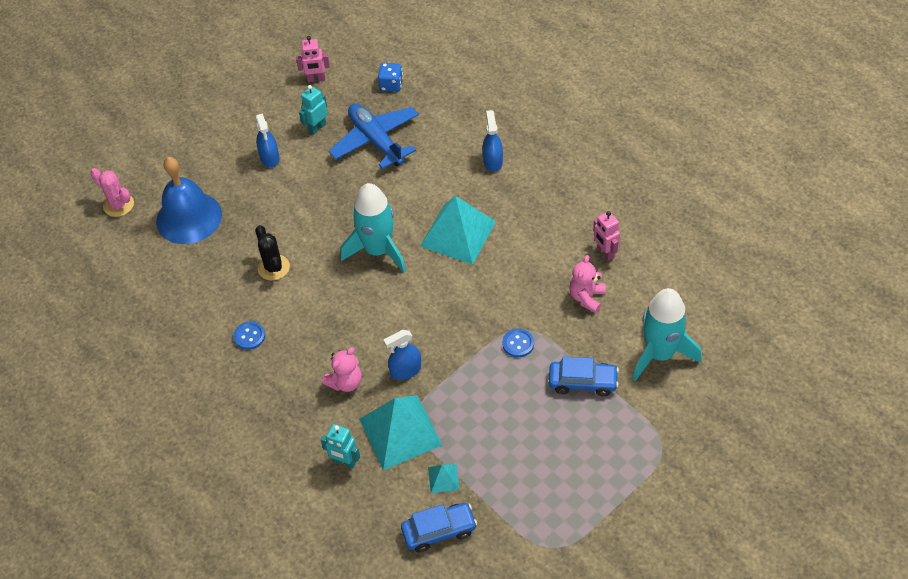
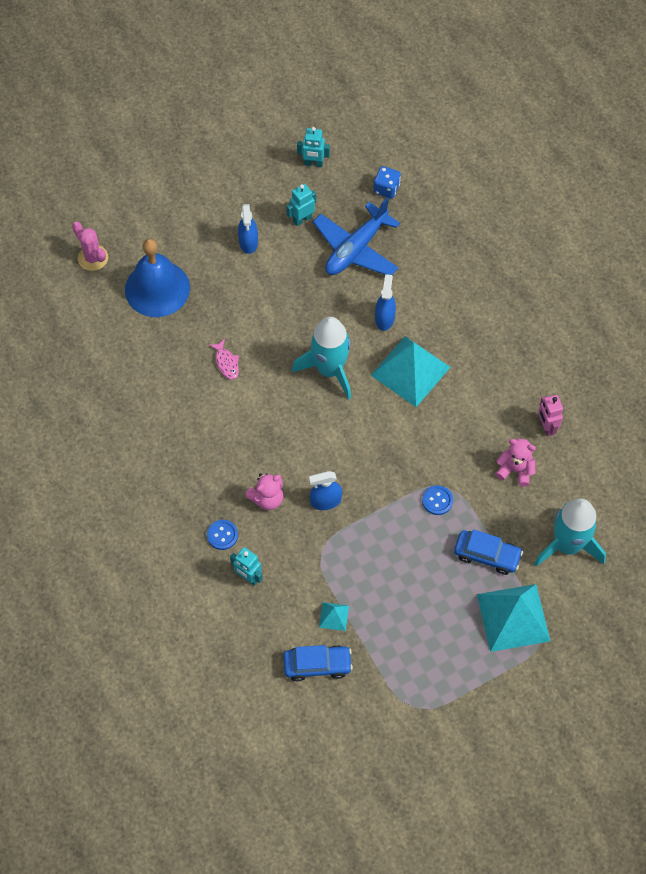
camera: 10 degrees right, 10 degrees up
blue button [233,321,265,350] -> blue button moved to [207,520,238,550]
black cactus [255,225,290,281] -> pink fish [209,339,239,380]
pink robot [296,36,330,82] -> turquoise robot [297,127,330,167]
blue plane [329,104,419,169] -> blue plane turned 120 degrees counterclockwise [313,198,400,275]
turquoise pyramid [359,395,442,470] -> turquoise pyramid moved to [477,584,550,652]
blue spray bottle [483,110,503,172] -> blue spray bottle moved to [375,274,396,331]
pink teddy bear [569,255,606,313] -> pink teddy bear turned 75 degrees clockwise [496,439,536,487]

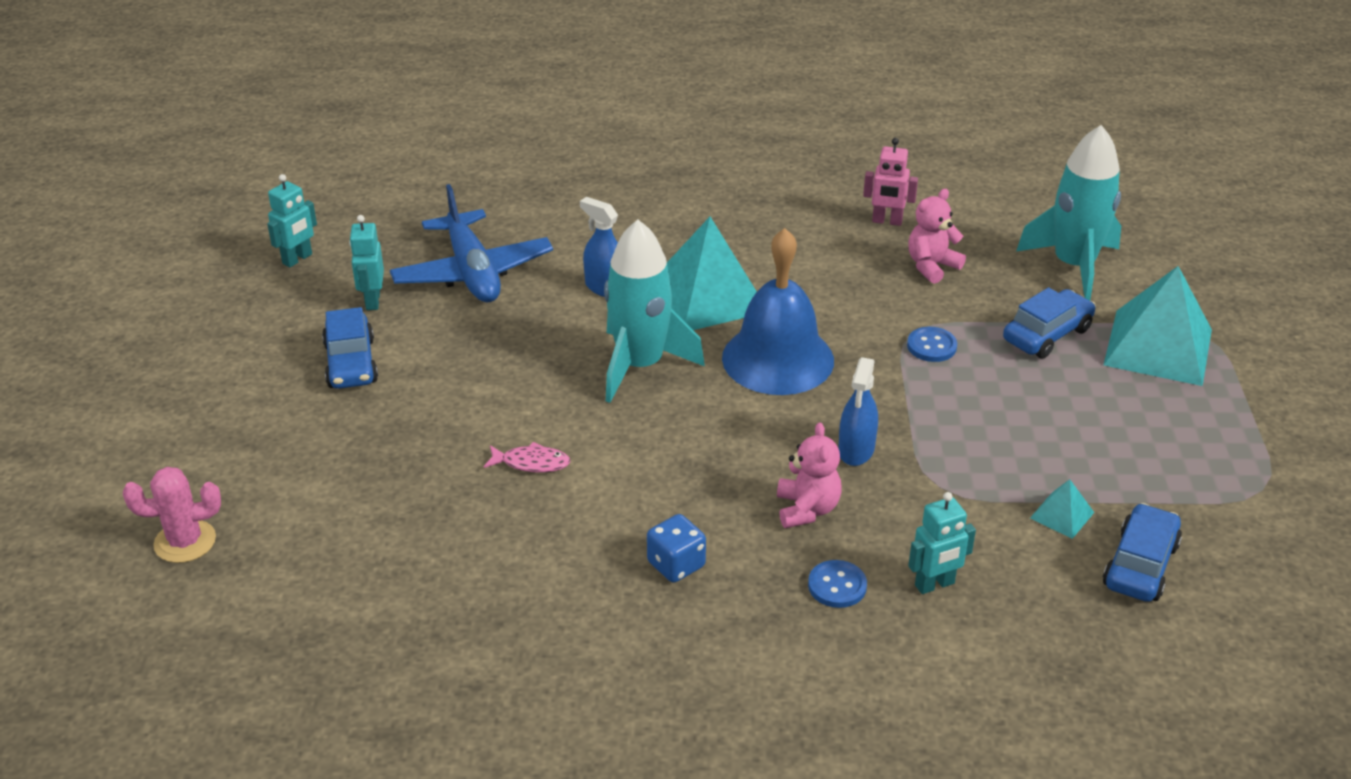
camera: 60 degrees left, 25 degrees down
blue bell [125,239,190,317] -> blue bell moved to [722,228,834,395]
blue spray bottle [238,204,258,254] -> blue car [322,307,378,389]
blue dice [373,166,401,199] -> blue dice moved to [647,514,706,583]

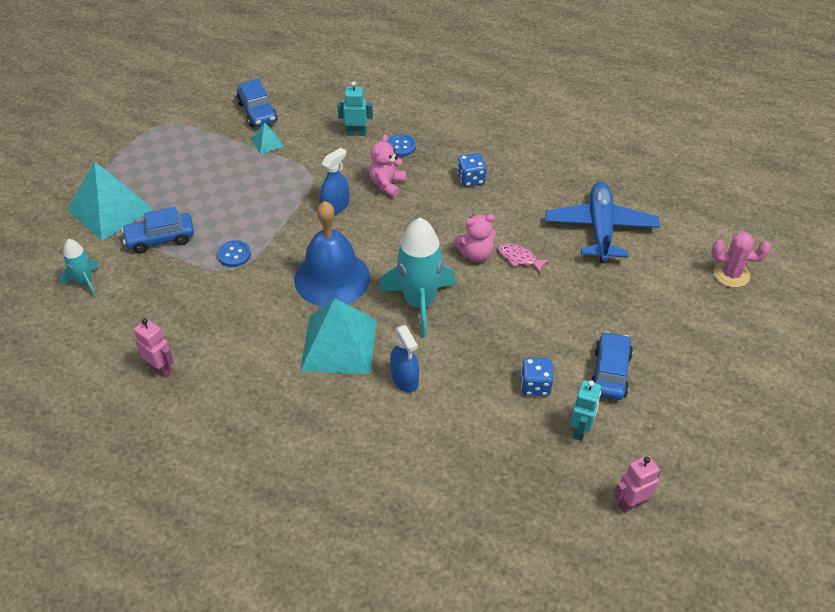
camera: 155 degrees left, 10 degrees up
turquoise robot [267,174,317,267] -> pink robot [614,455,661,513]
blue plane [390,184,553,302] -> blue plane moved to [545,182,660,263]
pink teddy bear [908,189,966,284] -> pink teddy bear moved to [454,214,496,262]
turquoise rocket [1016,125,1121,301] -> turquoise rocket [60,239,99,296], size x0.53
blue car [1103,503,1182,602] -> blue car turned 75 degrees counterclockwise [236,79,278,127]
none -> blue dice [521,358,553,396]

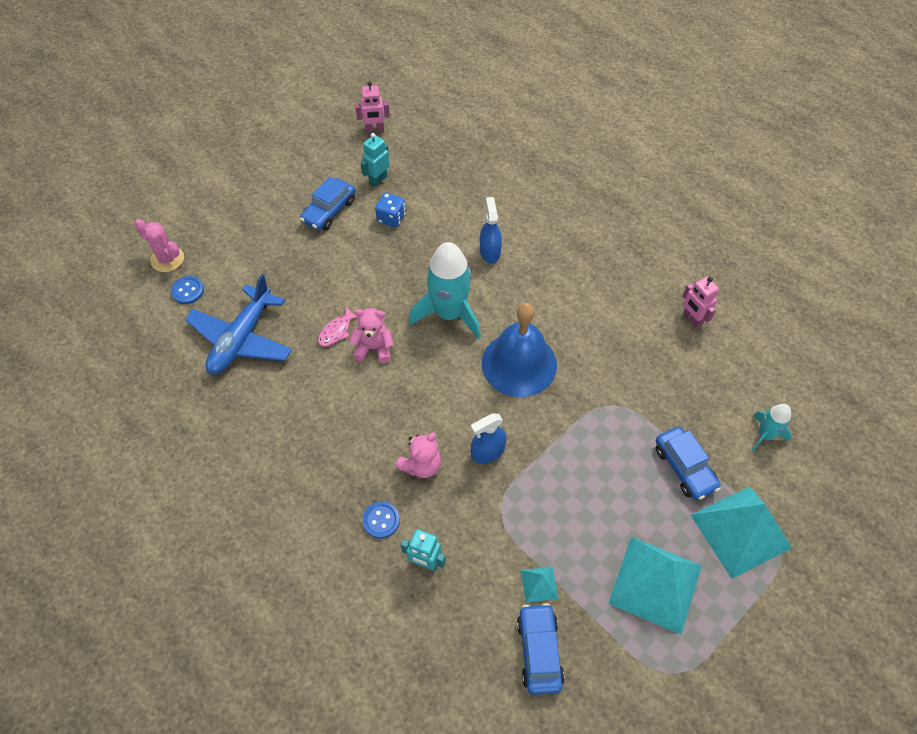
camera: 160 degrees left, 10 degrees up
blue car [122,207,194,253] -> blue car turned 60 degrees clockwise [656,427,721,500]
blue button [217,240,251,267] -> blue button moved to [171,276,204,304]
turquoise pyramid [300,298,377,374] -> turquoise pyramid moved to [608,537,702,635]
blue dice [457,153,486,187] -> none
pink fish [498,243,549,272] -> pink fish turned 75 degrees clockwise [318,306,358,347]

